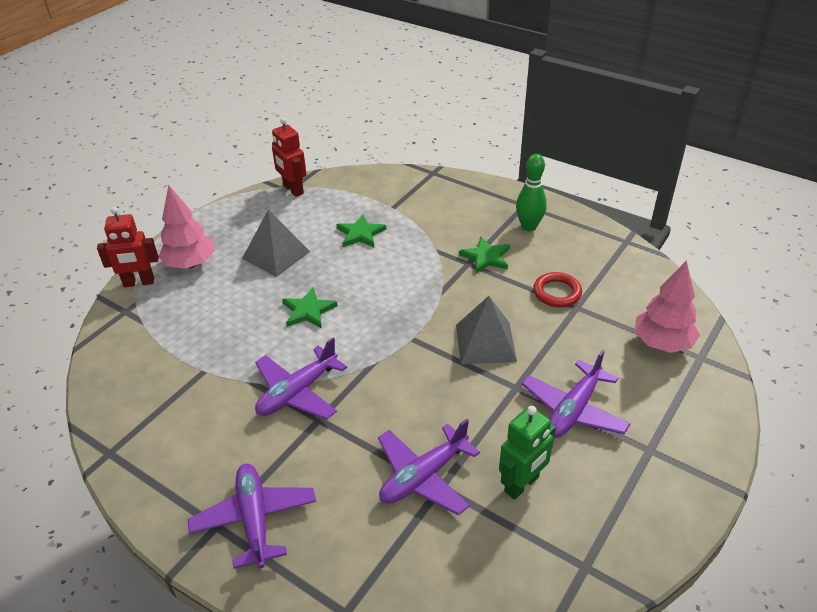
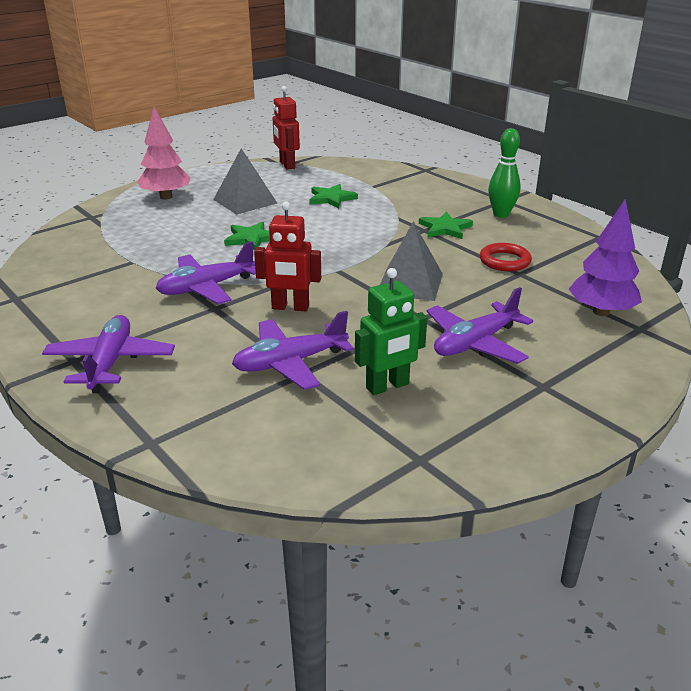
camera: 15 degrees right, 10 degrees down
red robot [97,207,159,287] -> red robot moved to [254,201,321,311]
pink tree [635,260,700,353] -> purple tree [569,199,642,316]

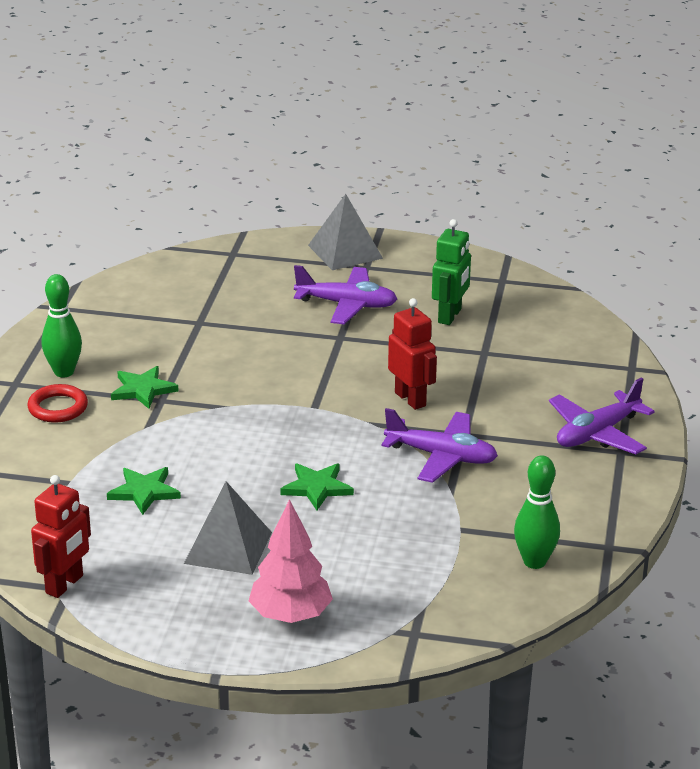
camera: 130 degrees left, 0 degrees up
purple plane [232,311,353,390] -> none
green robot [355,268,427,395] -> green robot turned 90 degrees clockwise [432,219,471,325]
grey pyramid [380,221,443,301] -> grey pyramid moved to [308,194,383,270]
red ring [480,243,532,271] -> red ring moved to [27,384,88,423]
purple tree [569,199,642,316] -> none
none -> green bowling pin [514,455,560,569]

